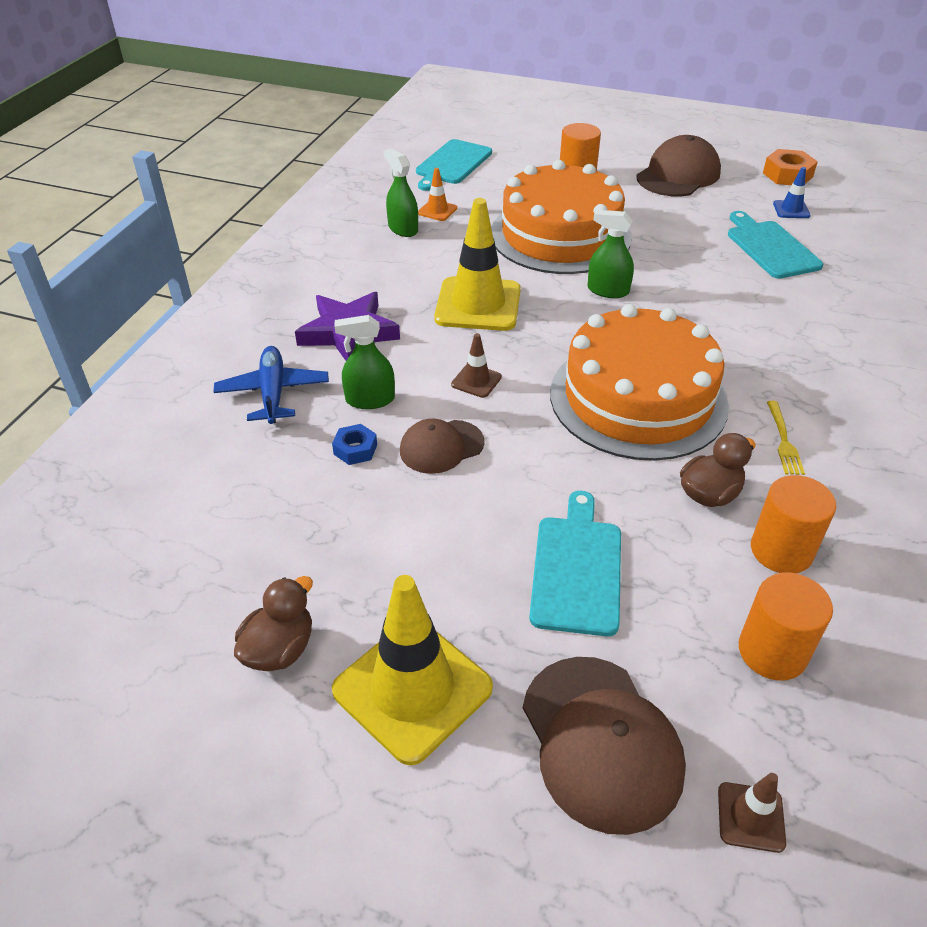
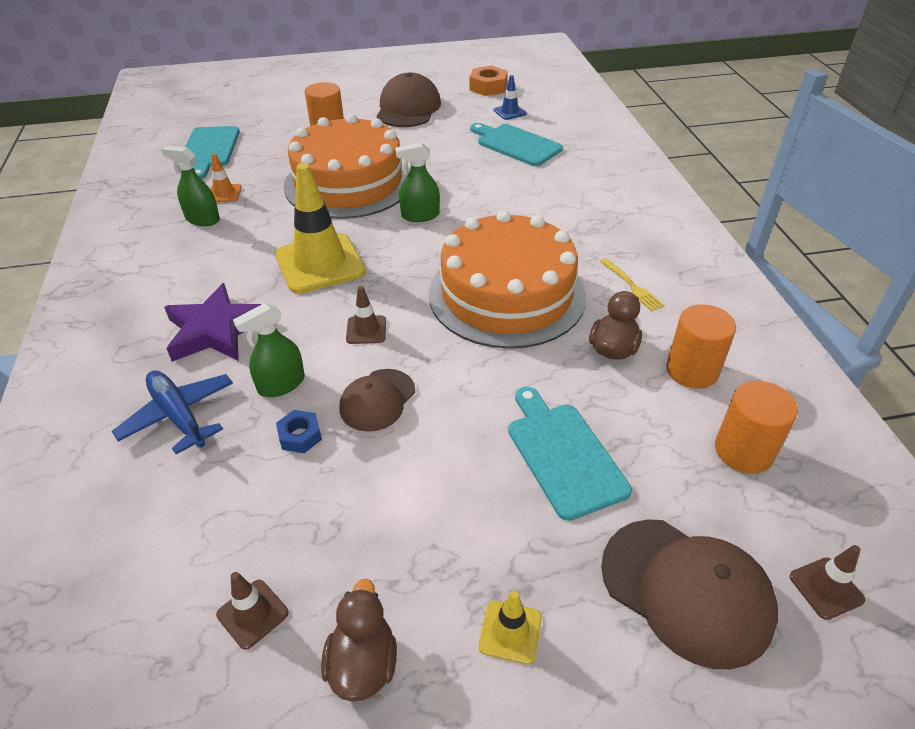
camera: 30 degrees left, 0 degrees up
yellow traffic cone [332,575,493,765] -> yellow traffic cone [479,590,542,665], size x0.45
none -> brown traffic cone [216,572,289,650]

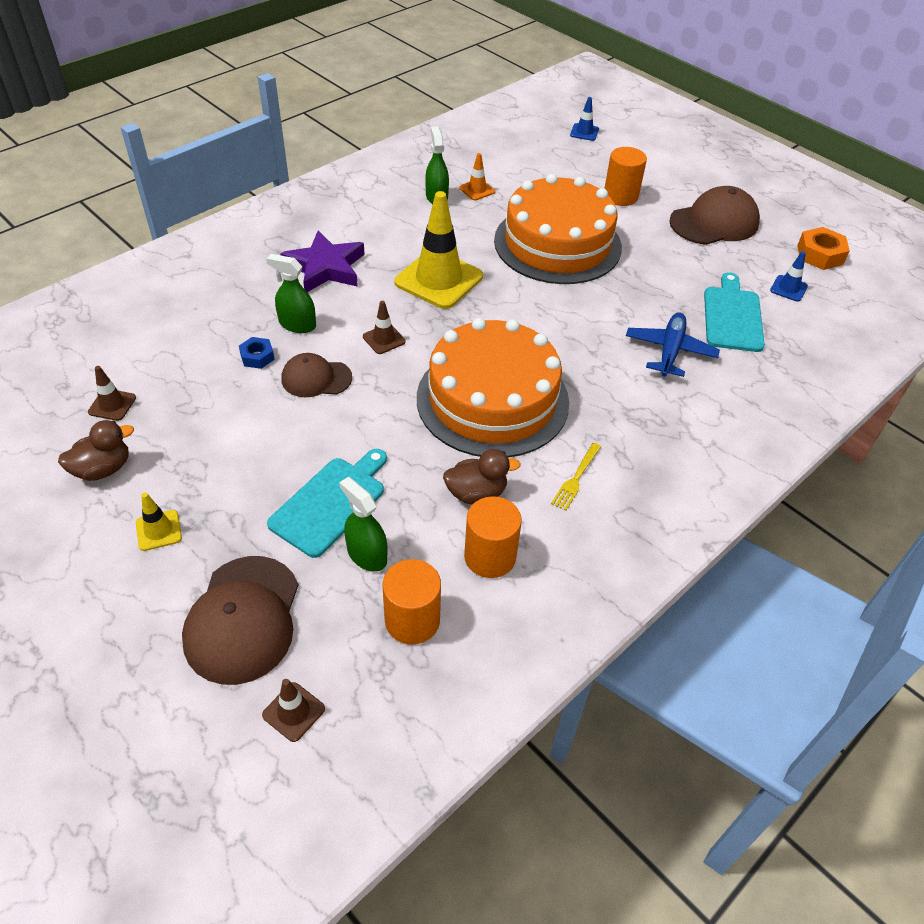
camera: 55 degrees right, 5 degrees up
blue plane [112,370,233,454] -> blue plane moved to [626,312,720,377]
turquoise cutting board [185,126,240,179] -> none
green spray bottle [395,142,440,222] -> green spray bottle moved to [339,477,387,572]
none -> blue traffic cone [570,97,599,141]

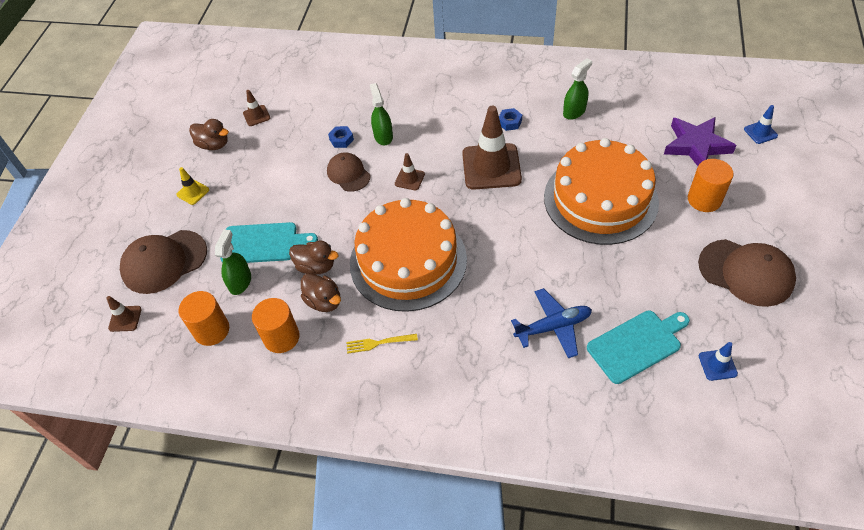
camera: 60 degrees right, 5 degrees up
purple star [280,231,365,292] -> purple star moved to [664,117,737,166]
yellow traffic cone [394,191,483,309] -> brown traffic cone [462,106,522,190]
orange traffic cone [459,153,495,200] -> none
orange nut [797,227,850,270] -> none
none -> brown duck [289,241,338,275]
none -> blue nut [499,108,522,131]

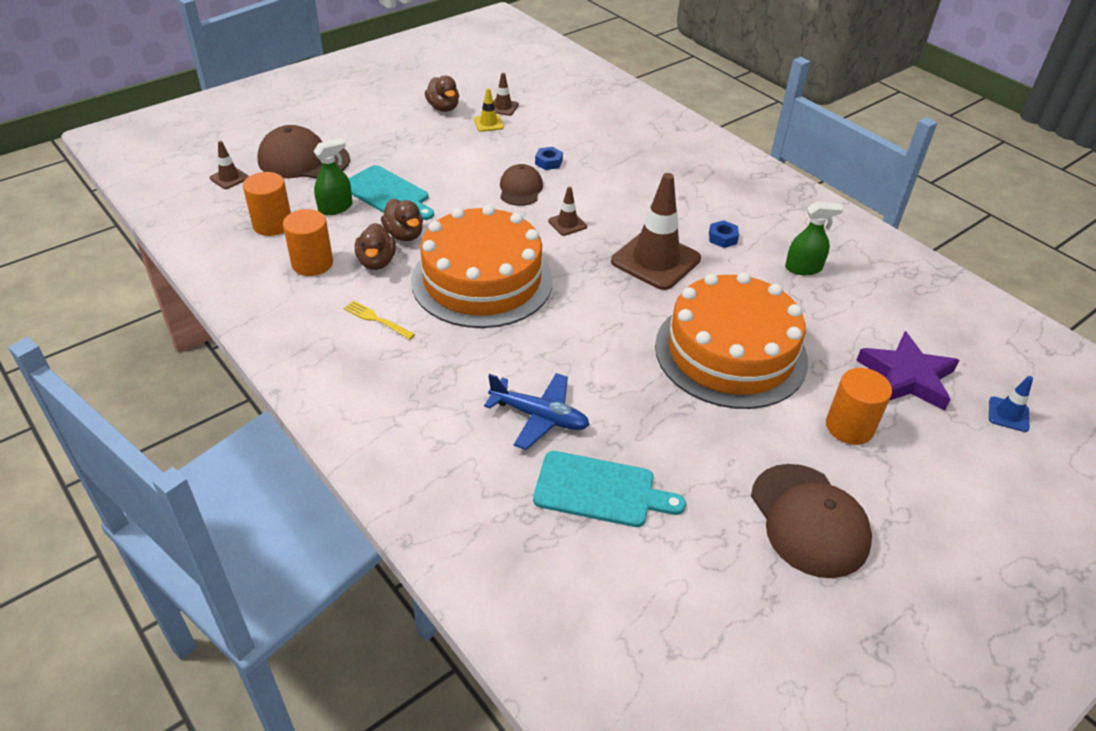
camera: 35 degrees right, 10 degrees down
yellow traffic cone [176,167,209,205] -> yellow traffic cone moved to [474,88,504,132]
green spray bottle [370,83,393,145] -> none
blue traffic cone [699,342,738,381] -> none

